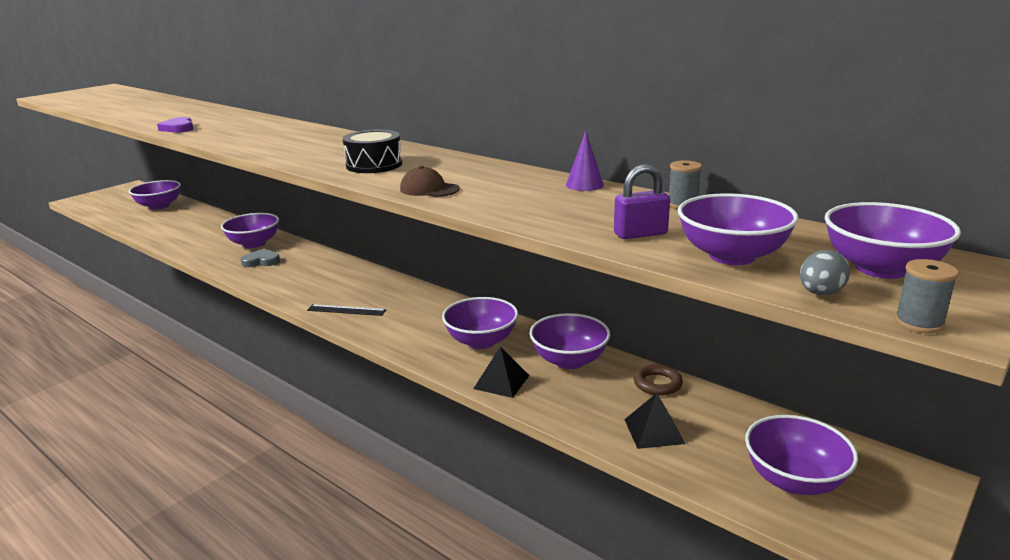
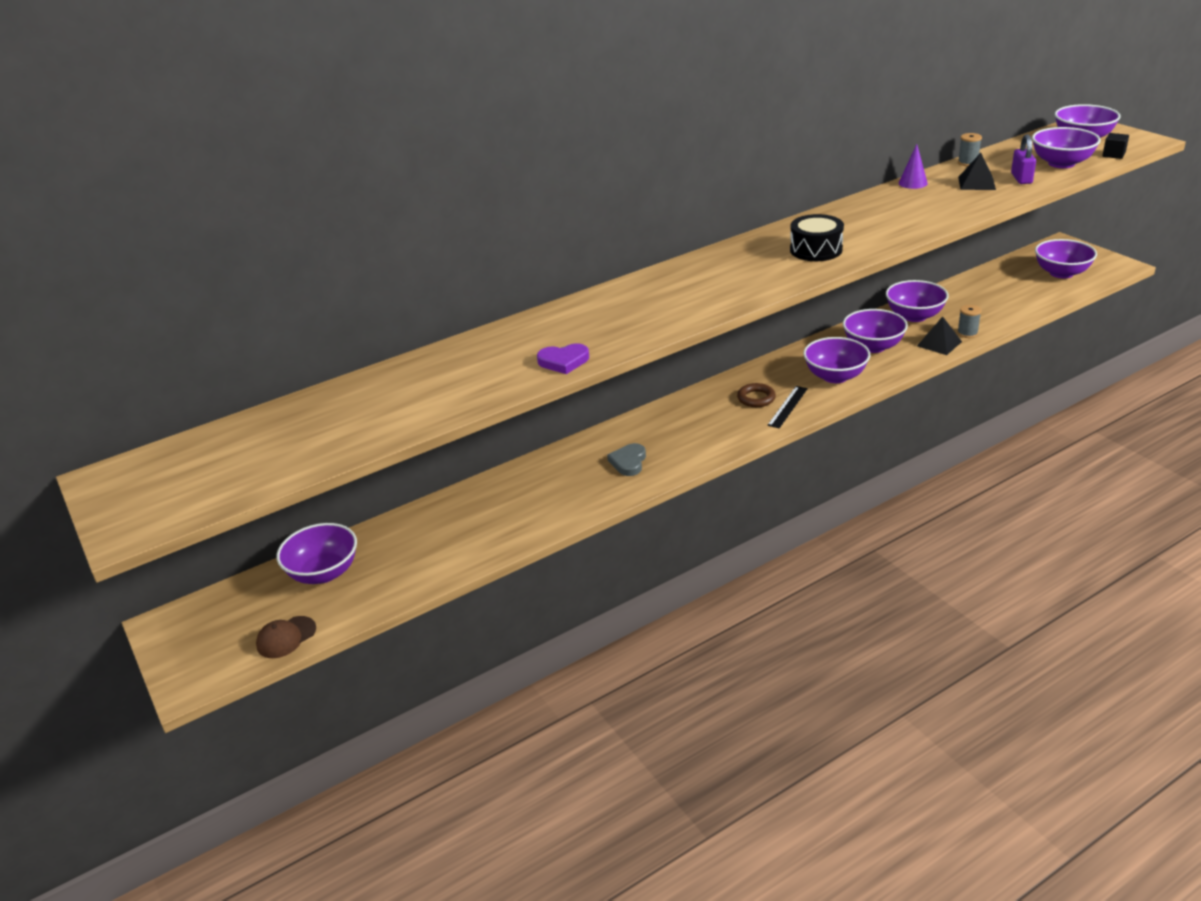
camera: 70 degrees left, 10 degrees up
purple bowl [221,213,279,248] -> purple bowl moved to [803,337,870,383]
brown cap [400,166,460,197] -> brown cap moved to [256,616,316,658]
black pyramid [624,393,686,449] -> black pyramid moved to [958,153,996,190]
brown ring [634,364,683,396] -> brown ring moved to [737,383,776,407]
grey egg [800,250,850,296] -> black cube [1102,133,1129,159]
grey spool [895,259,959,333] -> grey spool moved to [957,305,982,338]

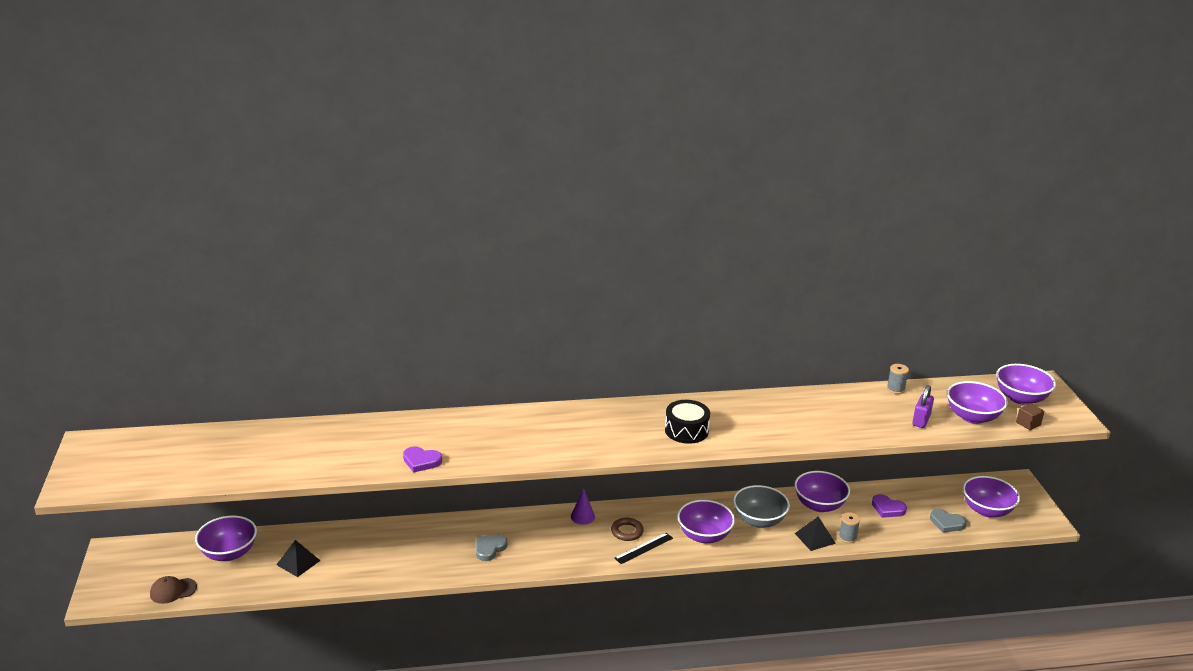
camera: 20 degrees right, 5 degrees down
purple bowl [843,309,908,353] -> grey bowl [733,485,790,528]
purple cone [899,144,928,189] -> purple cone moved to [571,488,595,525]
black pyramid [958,153,996,190] -> black pyramid moved to [276,540,320,577]
black cube [1102,133,1129,159] -> brown cube [1016,403,1045,430]
none -> purple heart [872,494,907,518]
none -> grey heart [930,509,967,533]

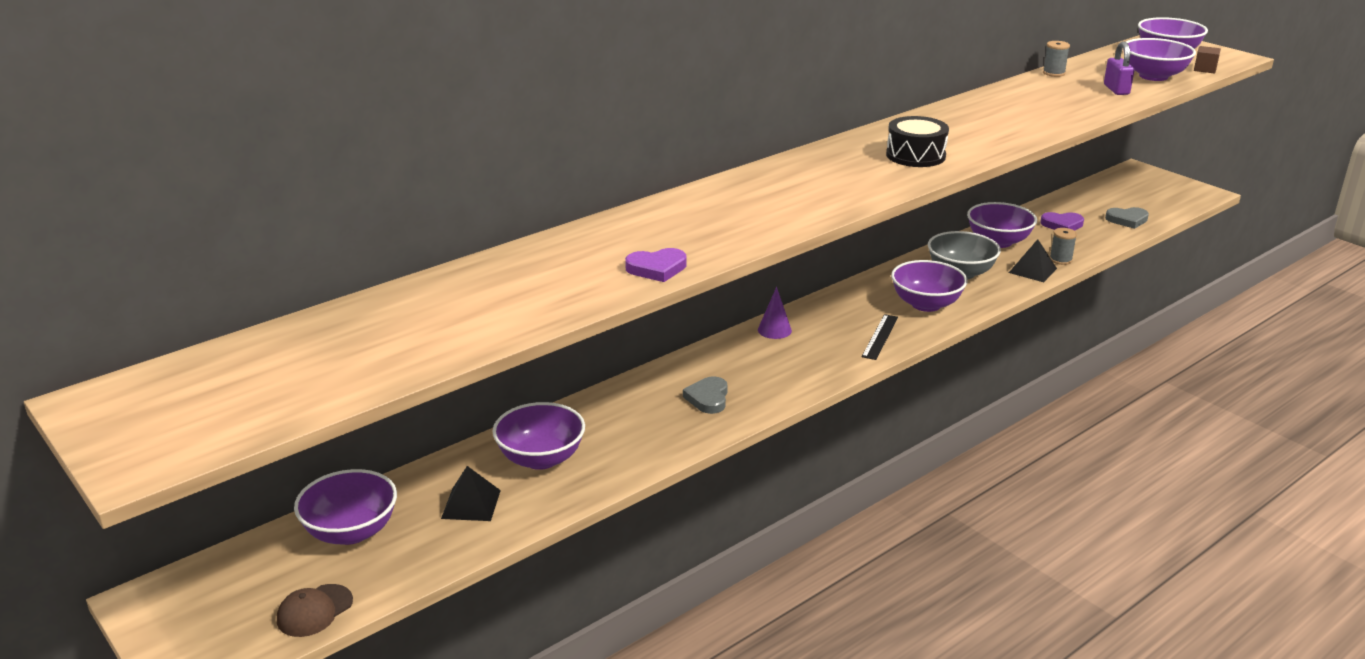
camera: 30 degrees left, 0 degrees up
brown ring [611,518,644,541] -> none
purple bowl [963,476,1020,518] -> purple bowl moved to [492,402,585,470]

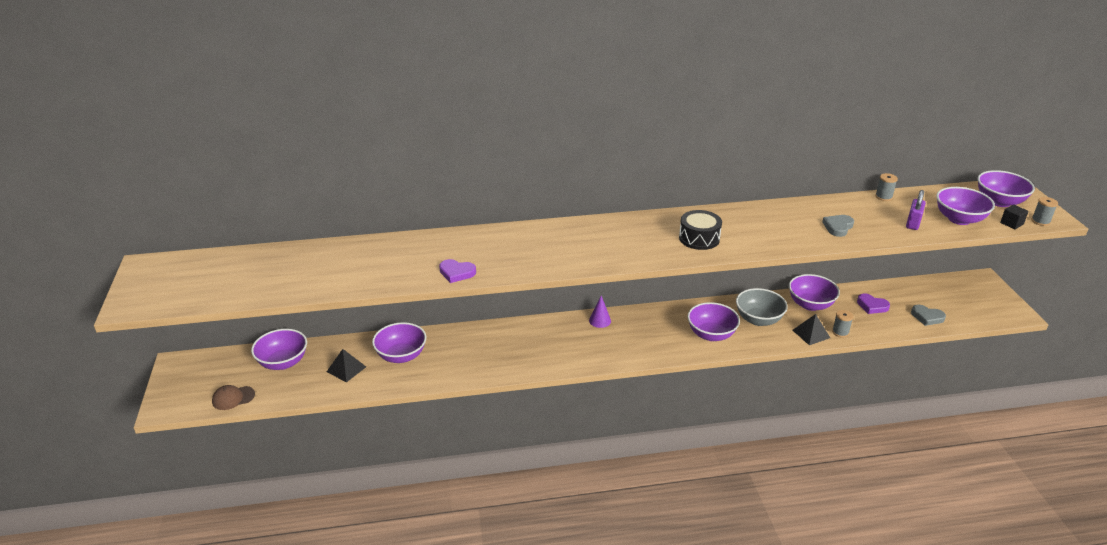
camera: 30 degrees right, 5 degrees up
grey heart [683,376,728,414] -> grey heart moved to [822,215,854,237]
black ruler [862,314,898,360] -> none
brown cube [1194,46,1221,73] -> black cube [1000,205,1029,229]
none -> grey spool [1031,197,1058,226]

